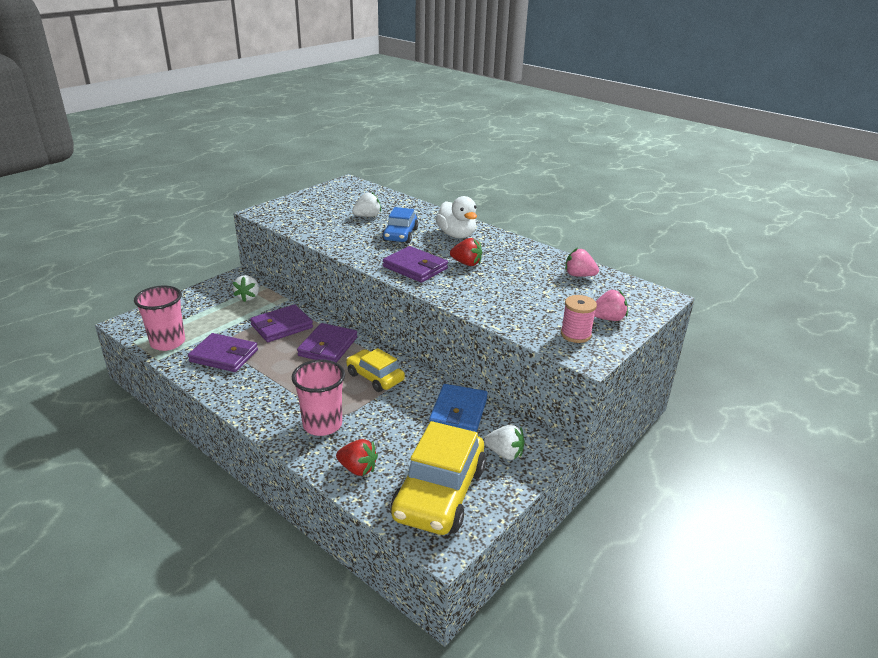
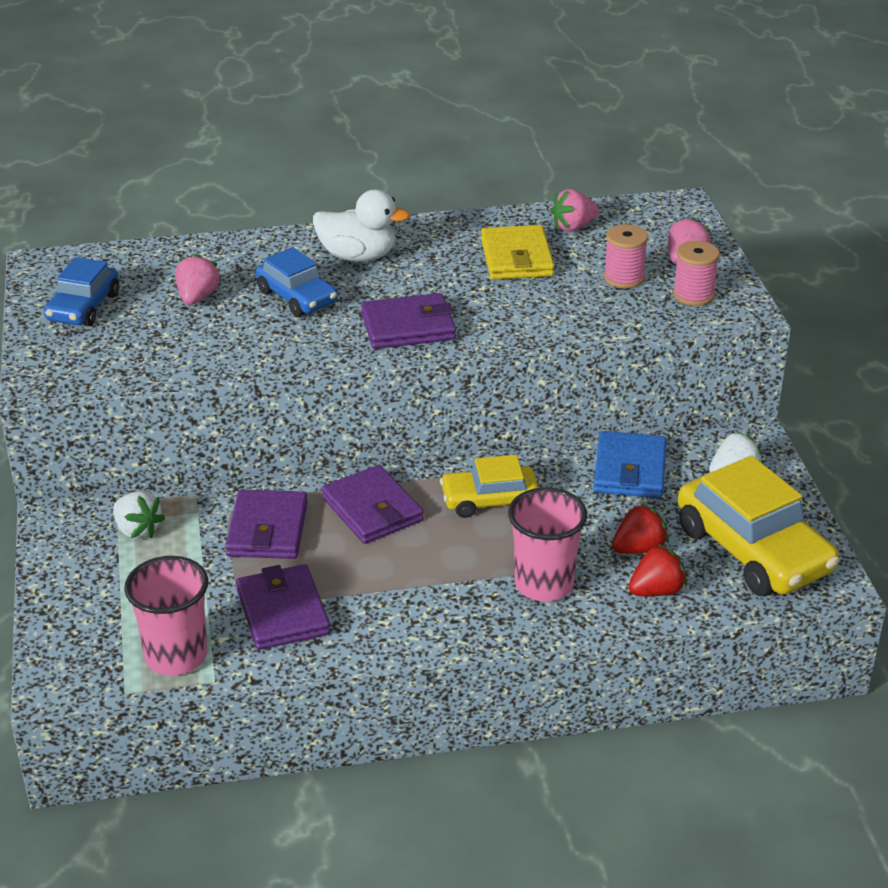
camera: 50 degrees left, 5 degrees up
purple wallet [188,333,258,372] -> purple wallet turned 75 degrees counterclockwise [236,564,330,650]
white strawberry [352,192,381,217] -> pink strawberry [175,253,221,305]
blue wallet [429,384,488,432] -> blue wallet turned 45 degrees clockwise [594,431,666,498]
red strawberry [450,238,482,266] -> red strawberry moved to [612,503,669,554]
none -> blue car [44,257,119,326]
none -> yellow wallet [481,225,555,280]
none -> pink spool [604,224,648,289]

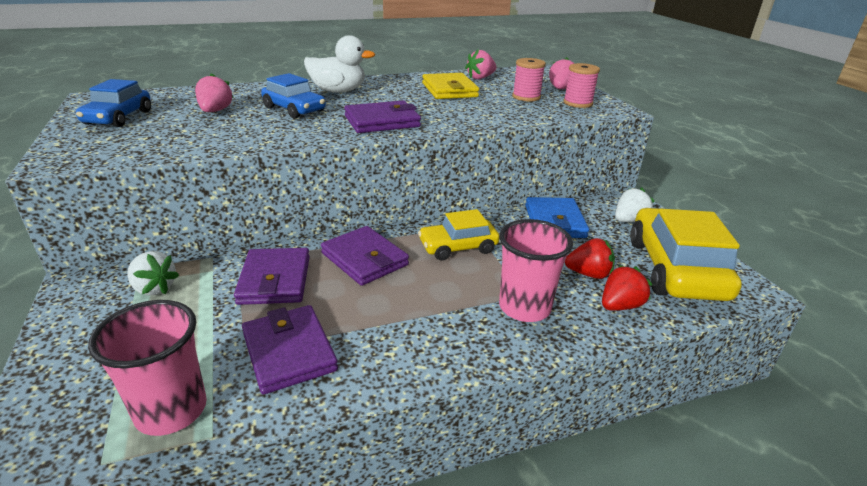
camera: 10 degrees left, 5 degrees down
red strawberry [612,503,669,554] -> red strawberry turned 45 degrees clockwise [565,238,615,279]
yellow car [678,456,839,596] -> yellow car turned 135 degrees counterclockwise [630,208,742,301]

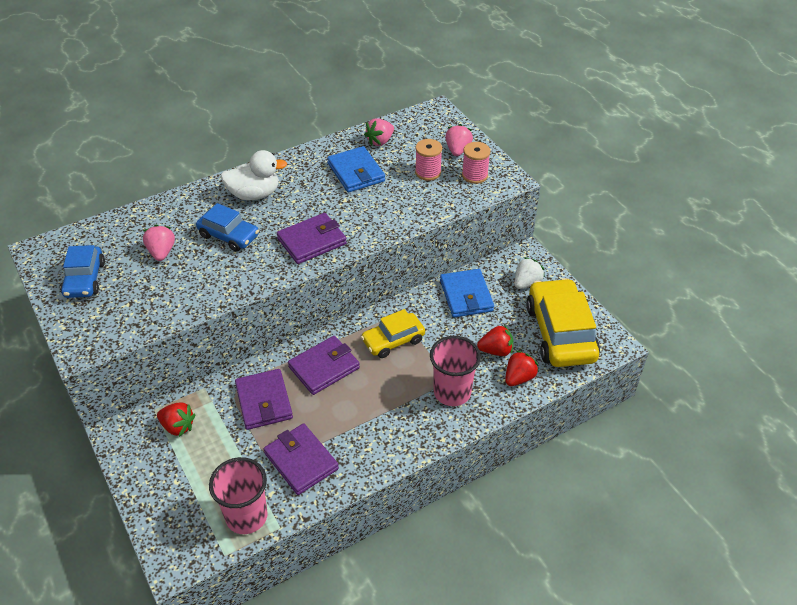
camera: 10 degrees left, 15 degrees up
white strawberry [127,251,179,295] -> red strawberry [157,402,195,437]
purple wallet [321,226,409,286] -> purple wallet turned 75 degrees counterclockwise [288,336,360,395]
yellow wallet [422,73,479,99] -> blue wallet [327,146,385,192]

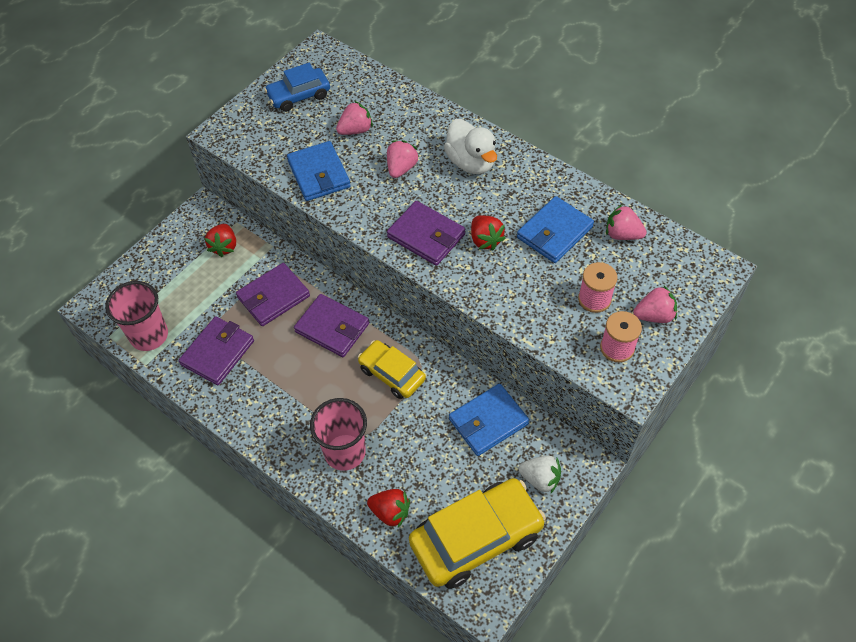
camera: 70 degrees right, 10 degrees up
blue car [196,203,259,252] -> pink strawberry [387,140,419,178]
red strawberry [477,325,513,356] -> red strawberry moved to [471,215,506,250]
none -> blue wallet [287,141,351,201]

